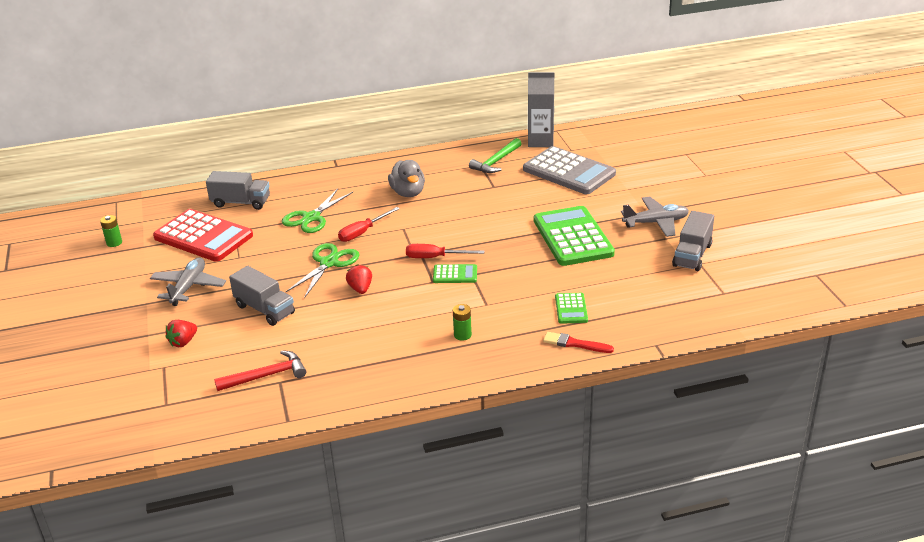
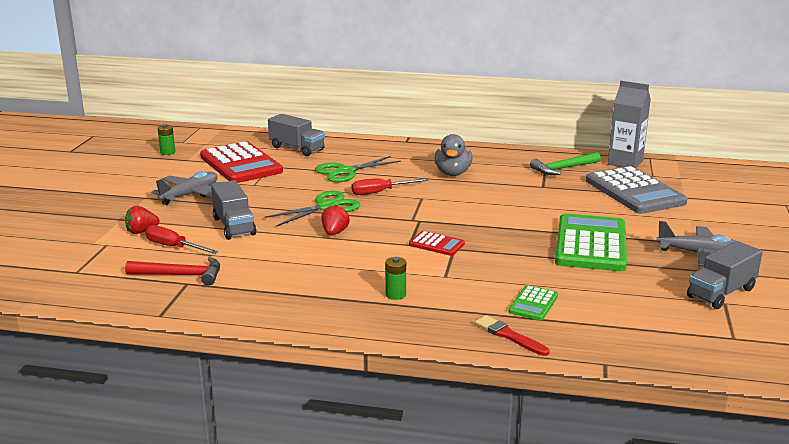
camera: 25 degrees right, 10 degrees down
red screwdriver [406,244,485,258] -> red screwdriver moved to [145,225,219,254]
green calculator [433,264,477,283] -> red calculator [409,231,465,256]

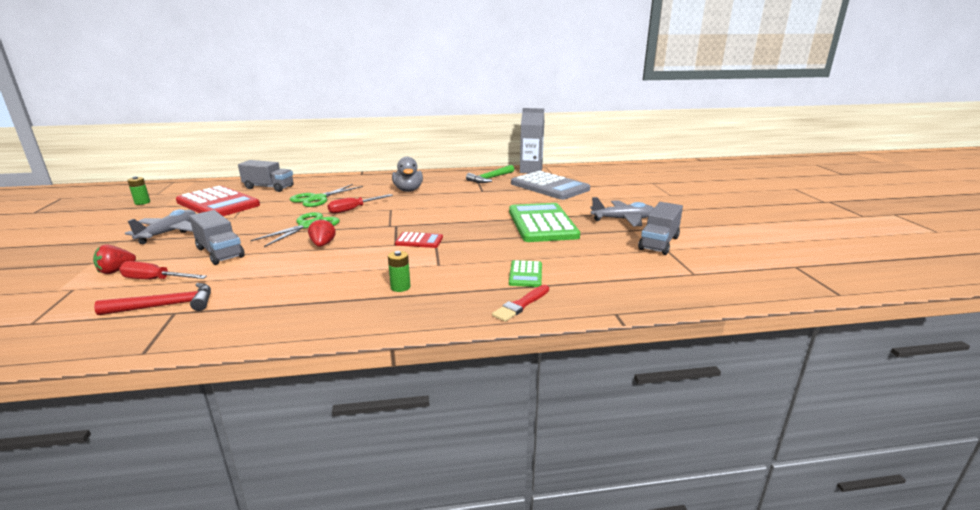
camera: 20 degrees left, 0 degrees up
red brush [475,315,550,356] -> red brush turned 75 degrees counterclockwise [492,285,549,322]

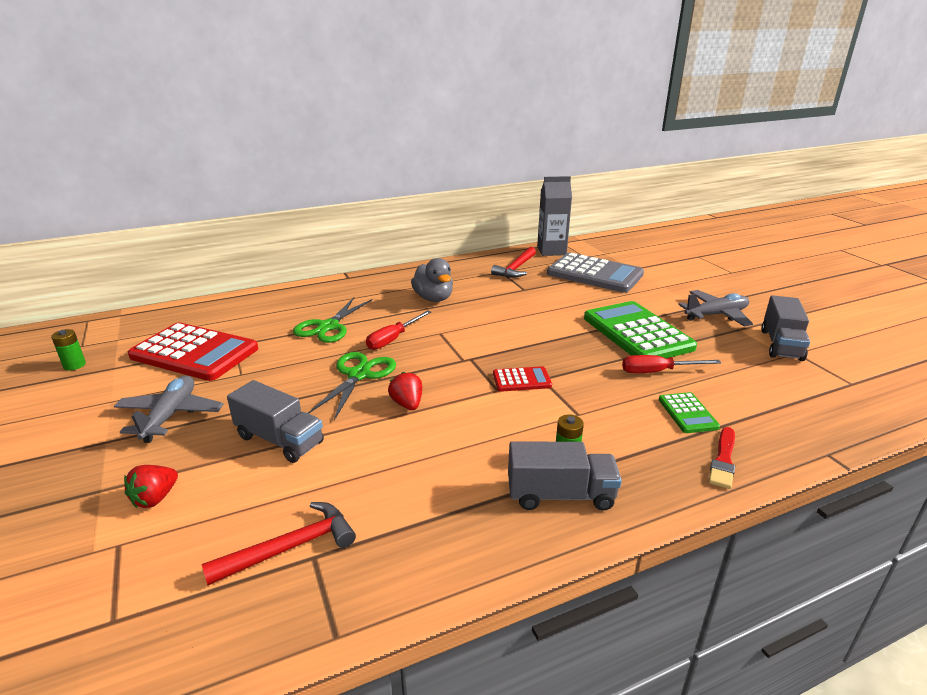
camera: 15 degrees left, 5 degrees up
red screwdriver [119,261,207,279] -> red screwdriver moved to [622,355,721,373]
grey truck [238,160,294,192] -> grey truck moved to [508,441,622,511]
green hammer [466,165,514,183] -> red hammer [491,247,536,278]

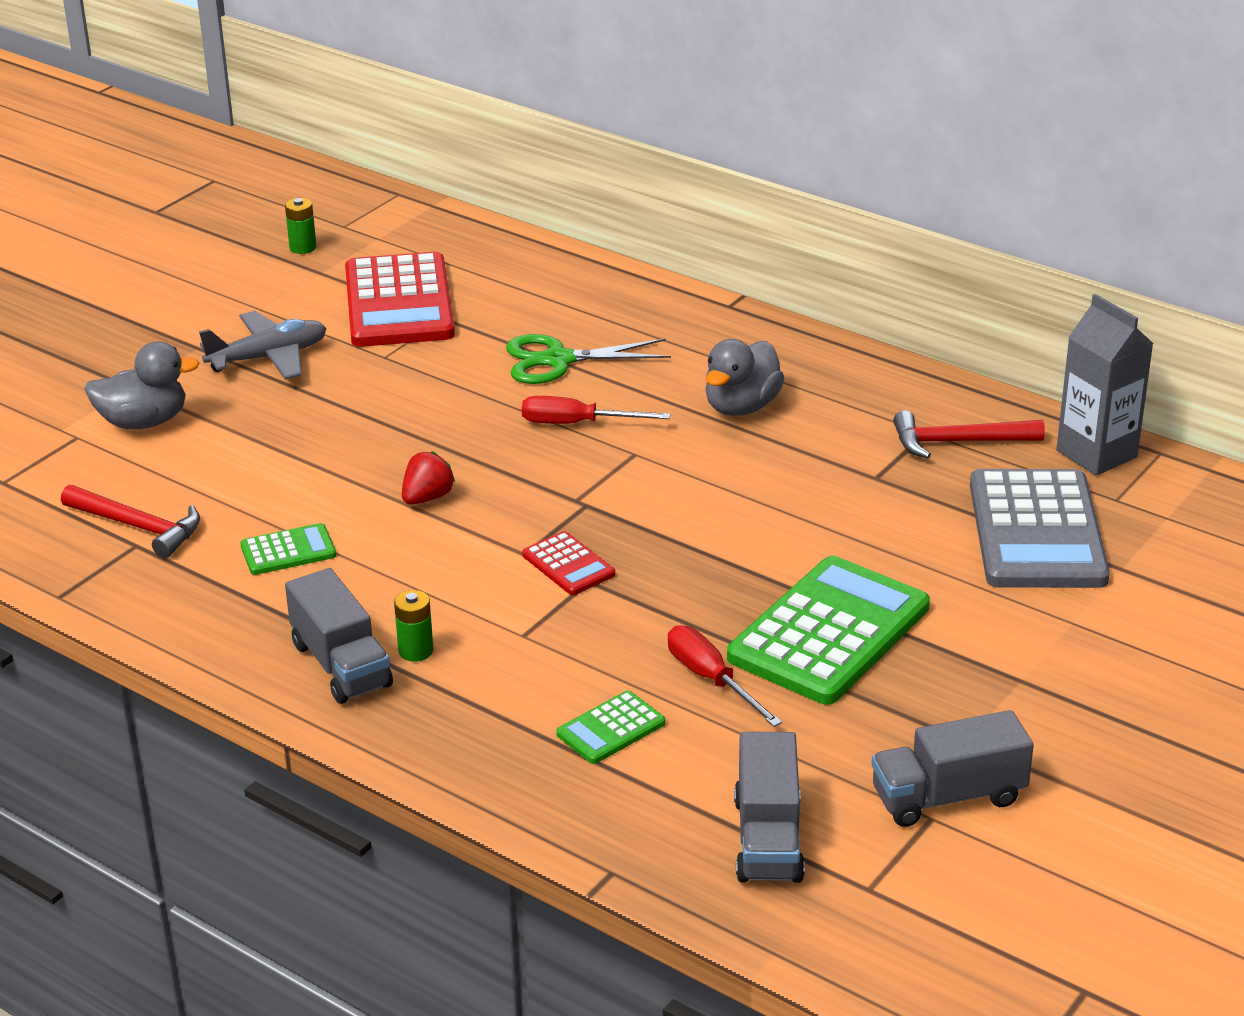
camera: 60 degrees right, 5 degrees up
red strawberry [124,465,178,508] -> grey duck [84,341,200,429]
grey truck [227,380,324,463] -> grey truck moved to [734,732,805,883]
green scissors [308,352,396,420] -> none
grey plane [678,290,753,327] -> none
red brush [709,427,735,489] -> none
none -> green calculator [240,523,336,575]

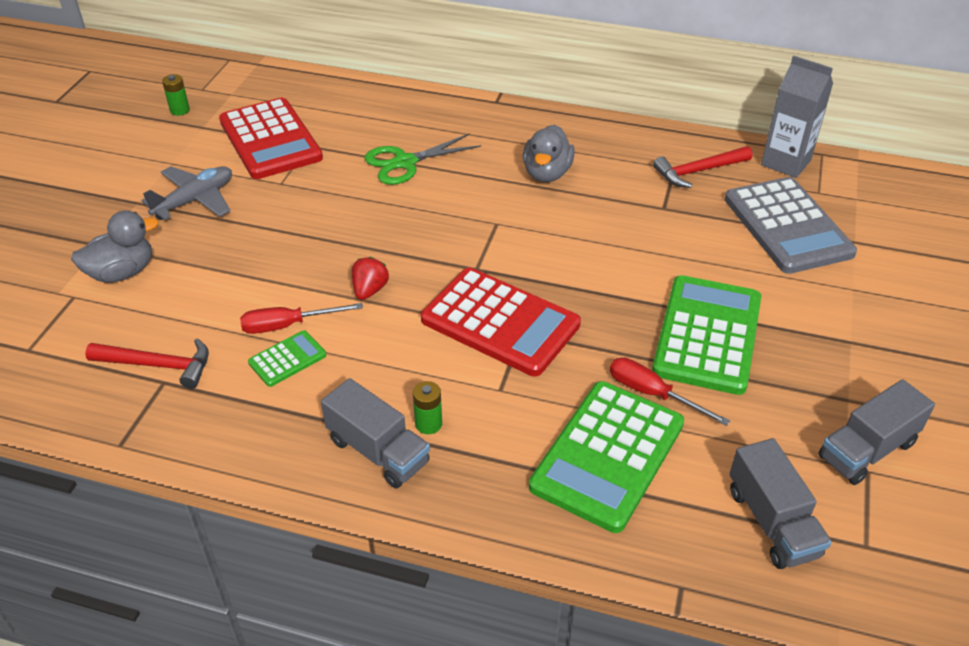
camera: 20 degrees left, 10 degrees up
red screwdriver [522,396,670,424] -> red screwdriver moved to [240,303,363,334]
red calculator [522,531,615,595] -> red calculator [421,268,581,377], size x2.14
green calculator [556,691,665,764] -> green calculator [529,381,684,533], size x2.14

